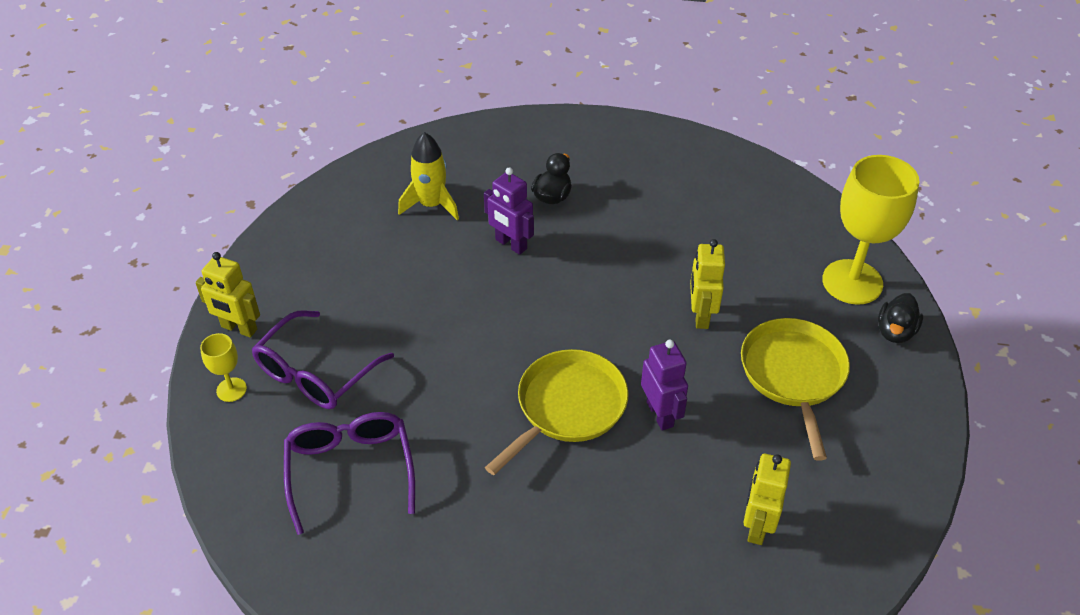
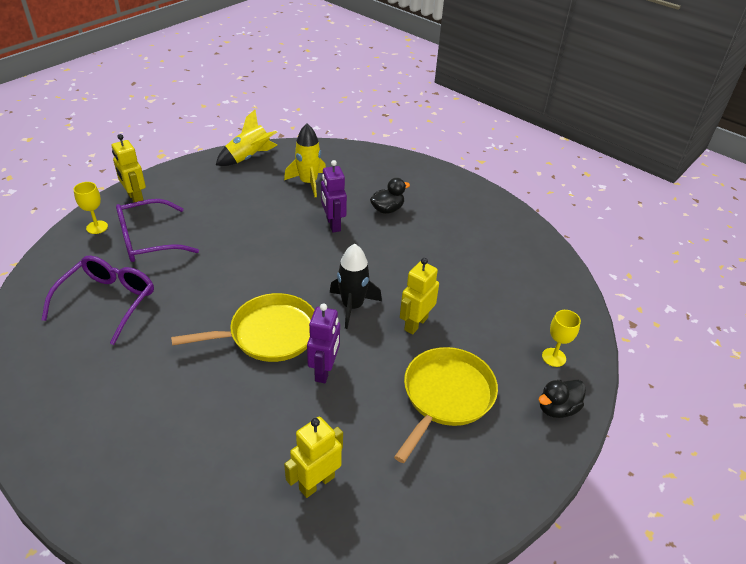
camera: 30 degrees right, 5 degrees down
yellow goblet [822,155,919,305] -> yellow goblet [542,310,581,367], size x0.46
none -> yellow rocket [216,110,277,166]
none -> black rocket [330,244,382,329]

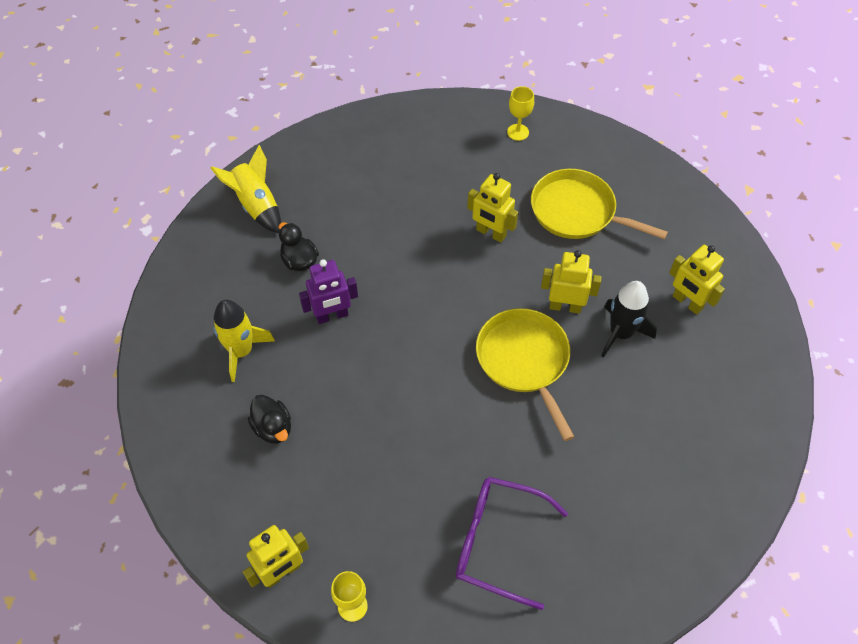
camera: 90 degrees left, 15 degrees up
purple glasses [116,199,199,262] -> none
yellow rocket [216,110,277,166] -> yellow rocket moved to [210,145,281,233]
purple robot [307,303,340,383] -> yellow robot [541,250,602,314]
black rocket [330,244,382,329] -> black rocket moved to [601,281,657,358]
black duck [539,380,586,418] -> black duck moved to [248,395,291,444]

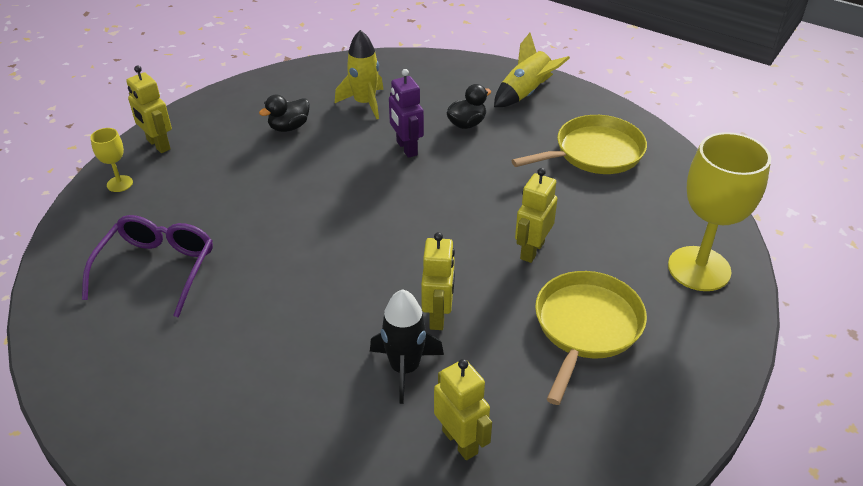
camera: 85 degrees right, 15 degrees down
yellow pan [476,308,574,441] -> yellow pan moved to [512,115,647,174]
yellow goblet [507,86,534,141] -> yellow goblet [668,132,771,291], size x2.18
yellow robot [669,245,725,315] -> yellow robot turned 105 degrees clockwise [434,359,492,460]

